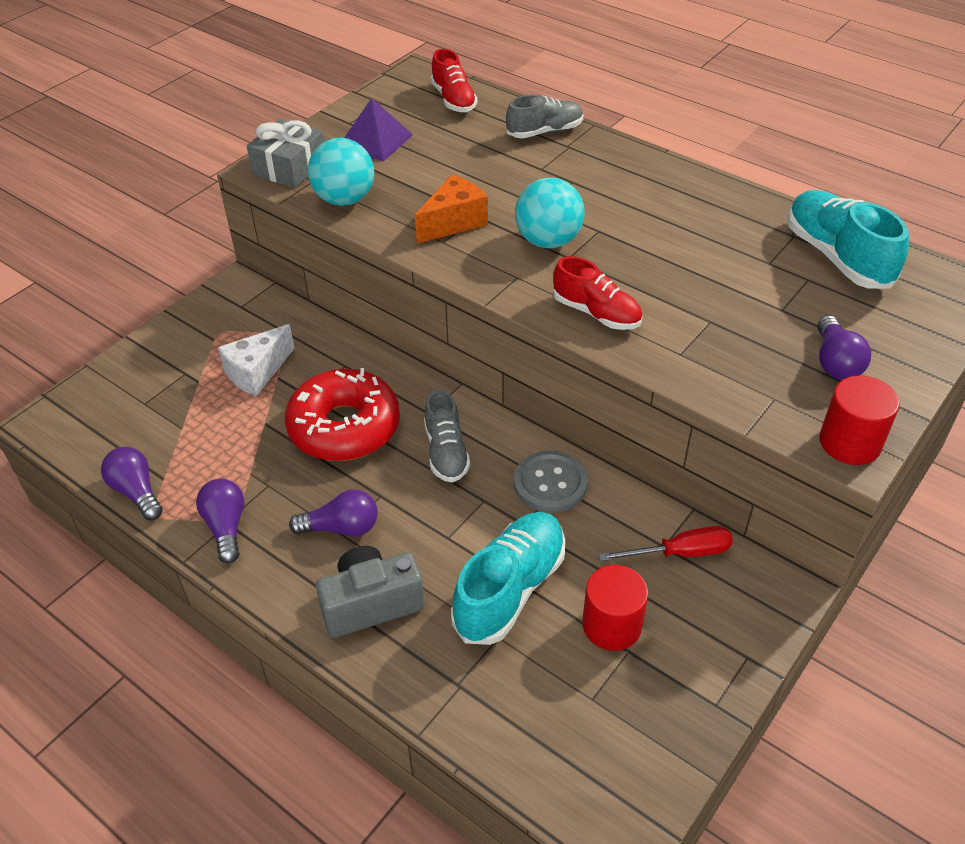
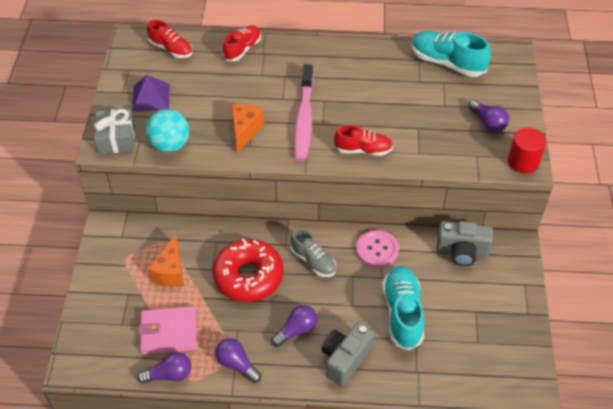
camera: 35 degrees left, 5 degrees up
purple light bulb [101,447,163,520] -> purple light bulb turned 150 degrees clockwise [137,352,191,383]
white cheese [218,324,295,397] -> orange cheese [148,234,184,286]
grey shoe [506,95,583,138] -> red shoe [223,25,261,61]
grey button [514,451,588,513] -> pink button [356,230,399,268]
turquoise ball [515,178,585,248] -> pink toothbrush [294,64,314,160]
red cylinder [582,565,648,651] -> none
red screwdriver [598,526,733,561] -> grey camera [437,221,493,266]
none -> pink wallet [139,306,197,354]

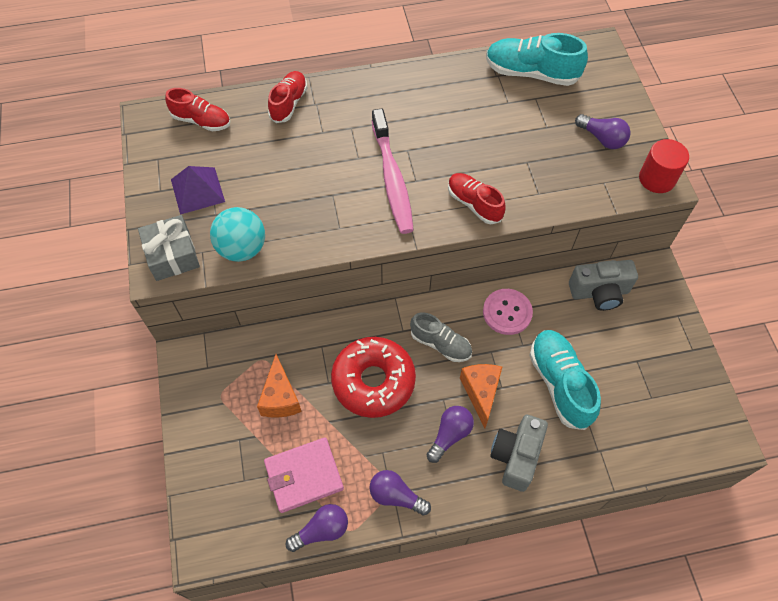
camera: 15 degrees left, 10 degrees up
orange cheese [232,104,264,153] -> orange cheese moved to [460,364,502,428]
red shoe [334,125,393,156] -> red shoe turned 120 degrees counterclockwise [448,173,506,224]

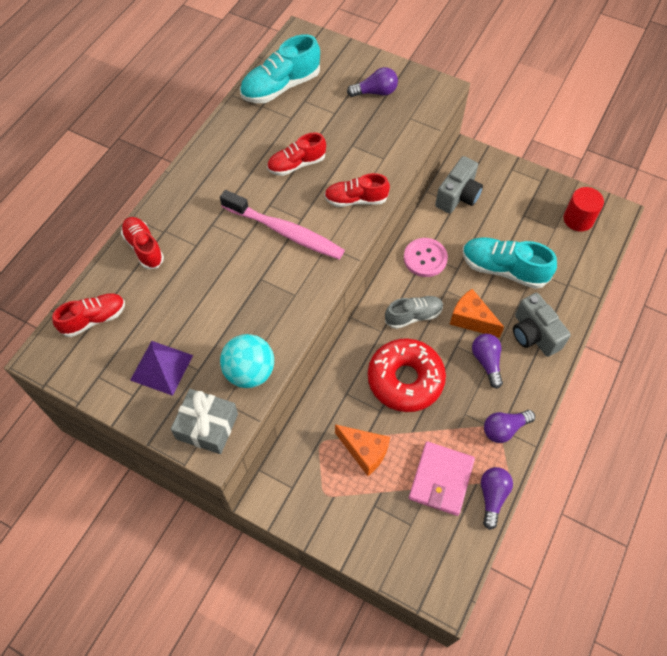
camera: 50 degrees left, 0 degrees up
red cylinder [639,139,689,193] -> red cylinder moved to [563,187,604,231]
none -> red shoe [267,132,326,176]

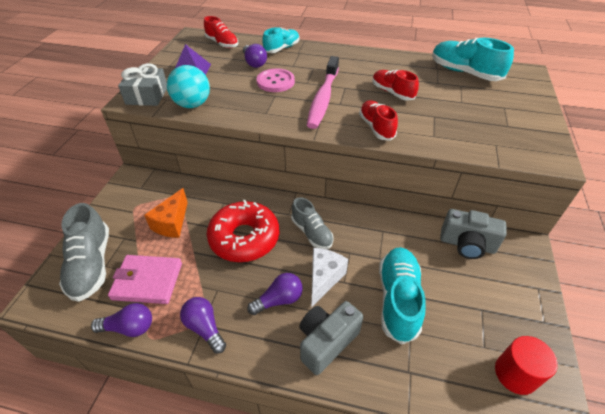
camera: 75 degrees right, 15 degrees down
red shoe [121,217,164,269] -> turquoise shoe [262,27,299,53]
purple light bulb [347,67,398,97] -> purple light bulb moved to [243,44,267,68]
pink button [404,238,448,277] -> pink button moved to [257,69,295,92]
orange cheese [450,289,504,338] -> white cheese [311,248,348,308]
none -> grey shoe [59,203,109,302]

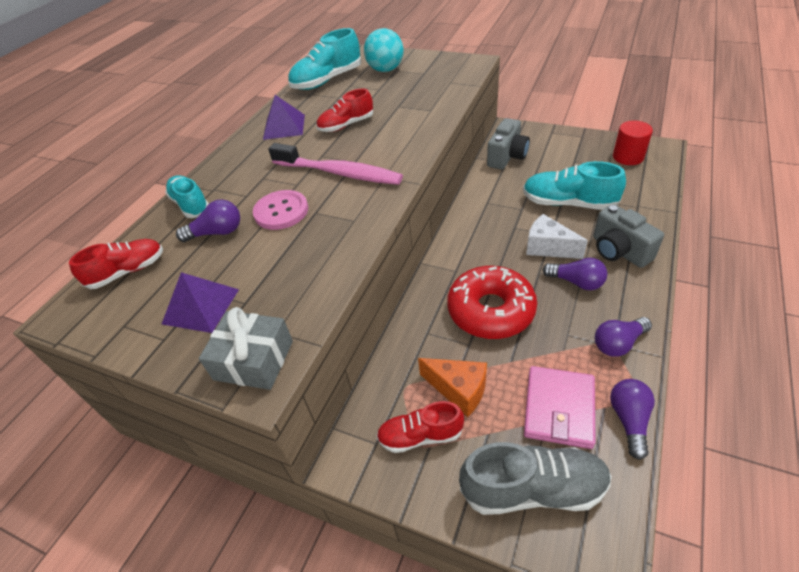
camera: 75 degrees left, 0 degrees up
turquoise ball [167,65,210,108] -> turquoise ball moved to [364,28,404,72]
purple light bulb [247,273,303,315] -> purple light bulb turned 135 degrees clockwise [542,258,607,290]
grey shoe [291,197,334,249] -> none
red shoe [359,101,398,141] -> red shoe moved to [376,401,464,453]
none -> purple pyramid [263,95,305,140]

